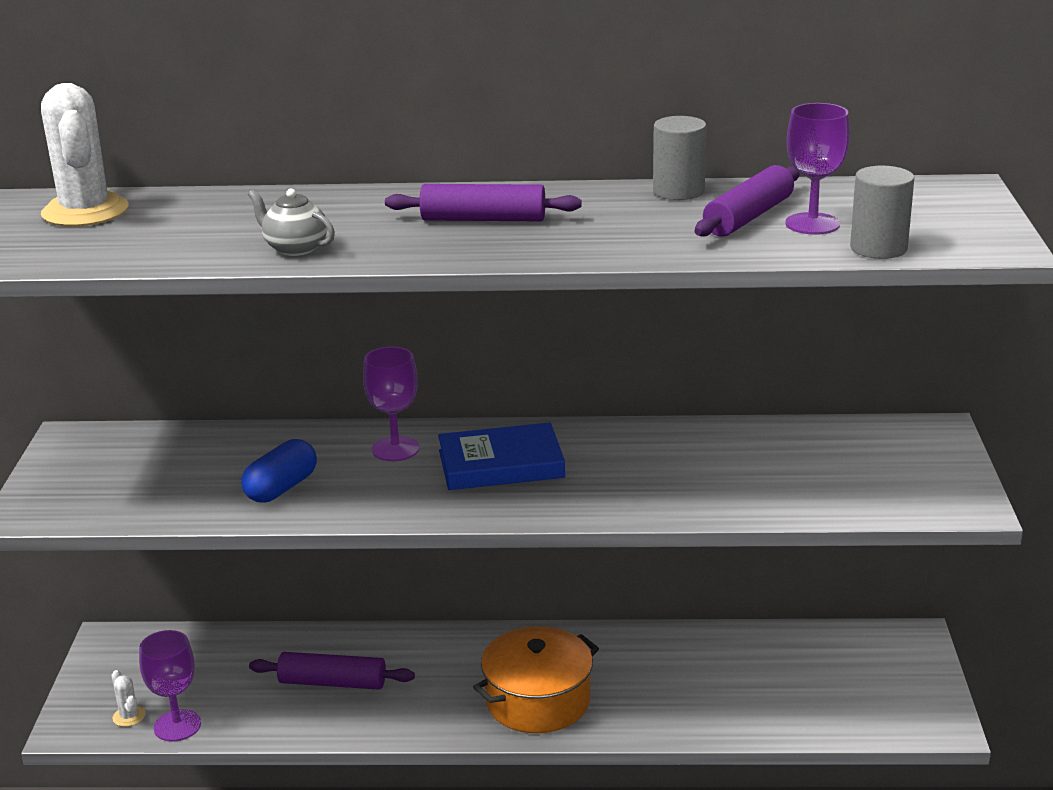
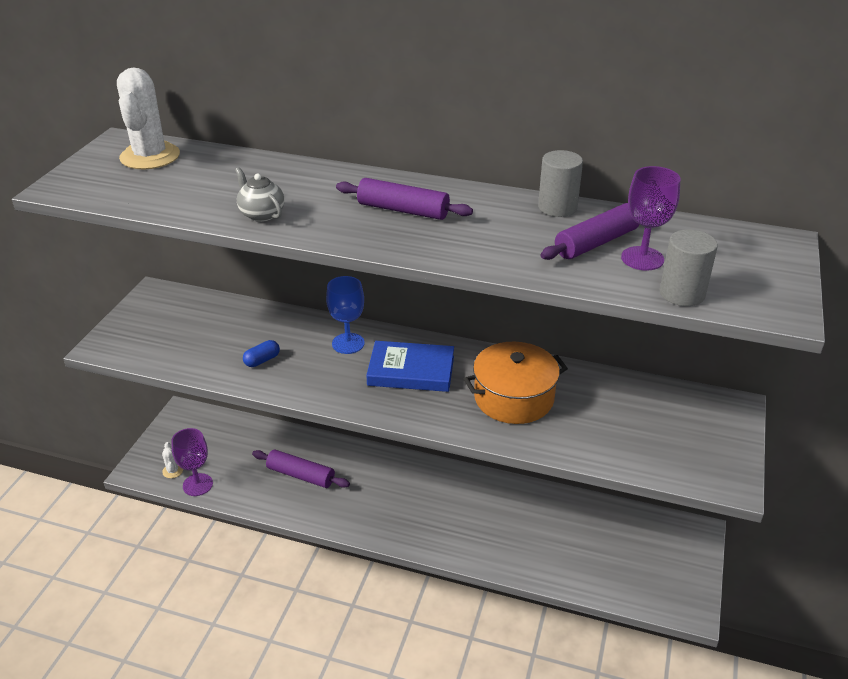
camera: 15 degrees right, 10 degrees up
blue capsule [241,439,317,503] -> blue capsule [243,340,280,367], size x0.65
purple goblet [363,347,419,461] -> blue goblet [326,276,365,354]
orange pot [473,626,599,733] -> orange pot moved to [464,342,568,424]

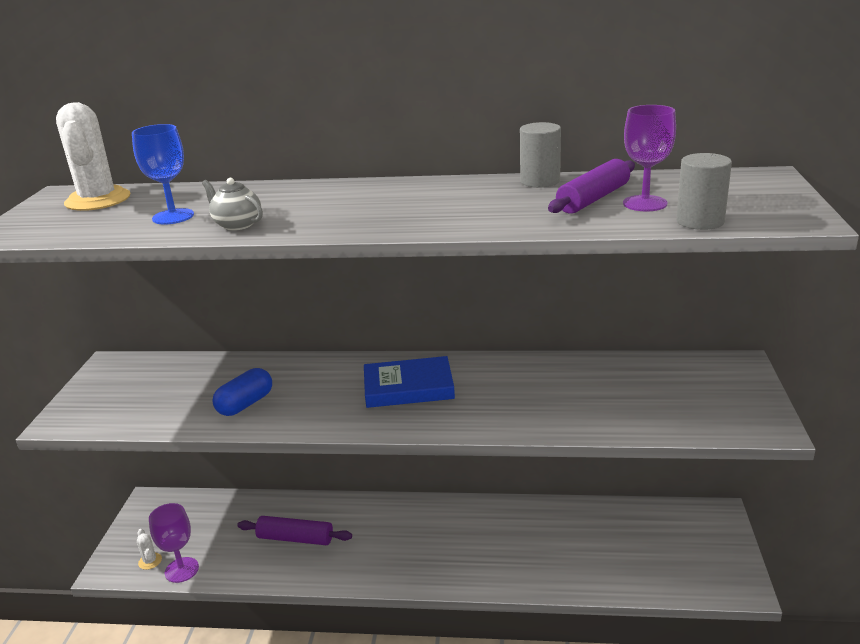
camera: 10 degrees left, 10 degrees down
blue capsule [243,340,280,367] -> blue capsule [212,368,272,416], size x1.54
blue goblet [326,276,365,354] -> blue goblet moved to [132,124,194,225]
purple rolling pin [336,178,473,220] -> none
orange pot [464,342,568,424] -> none

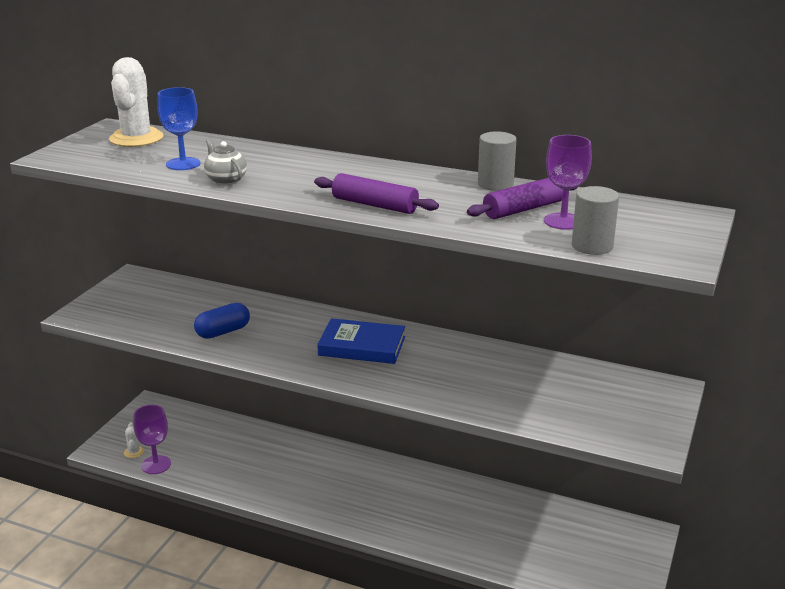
camera: 15 degrees right, 0 degrees up
purple rolling pin [237,516,352,545] -> purple rolling pin moved to [314,173,439,214]

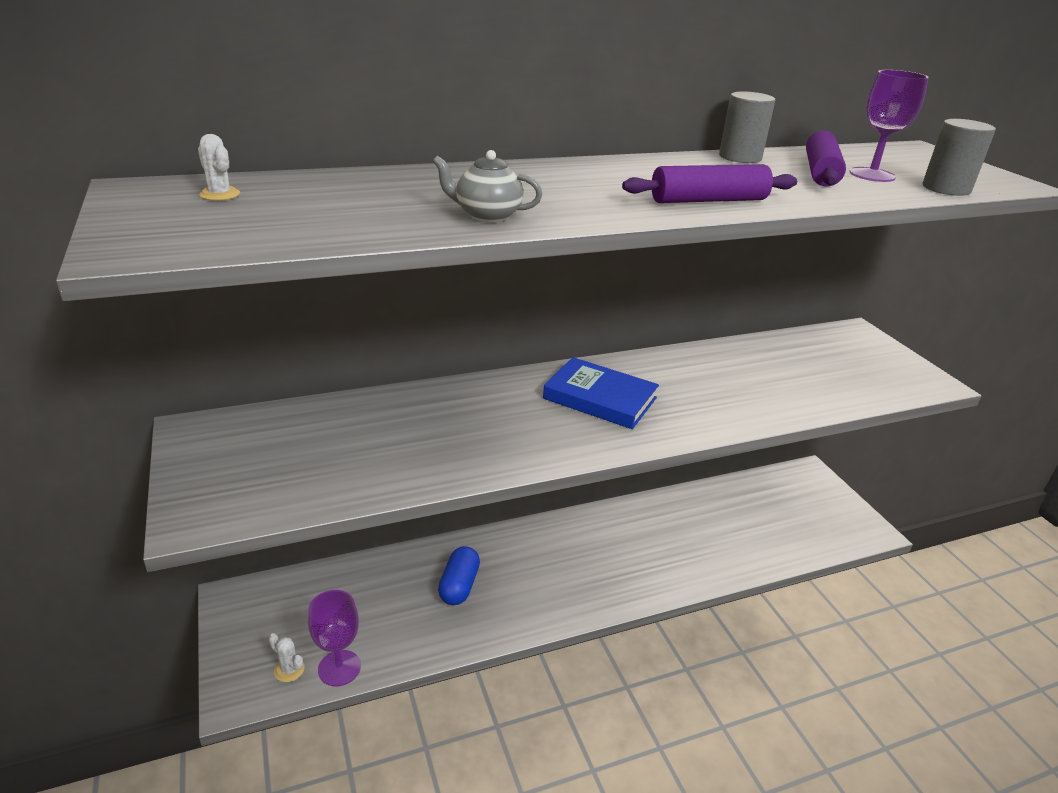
camera: 45 degrees left, 5 degrees up
white cactus [109,57,164,147] -> white cactus [198,134,240,201], size x0.42
blue goblet [157,87,200,170] -> none
blue capsule [194,303,250,339] -> blue capsule moved to [438,546,480,605]
blue book [317,318,405,364] -> blue book turned 60 degrees clockwise [543,357,659,429]

